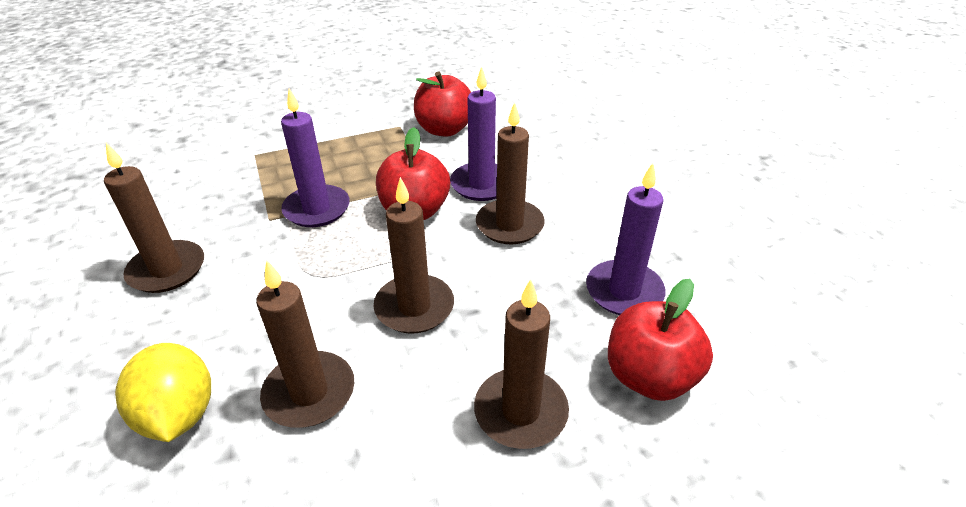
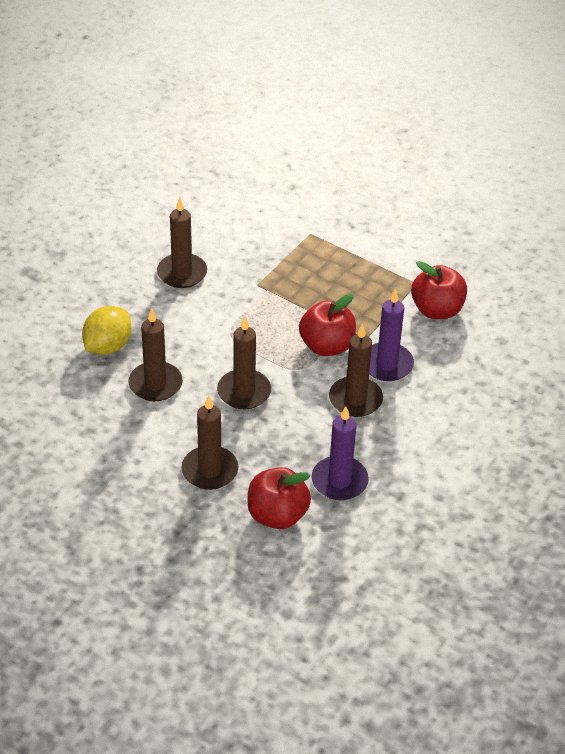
camera: 55 degrees right, 5 degrees up
purple candle [281,88,350,227] -> none

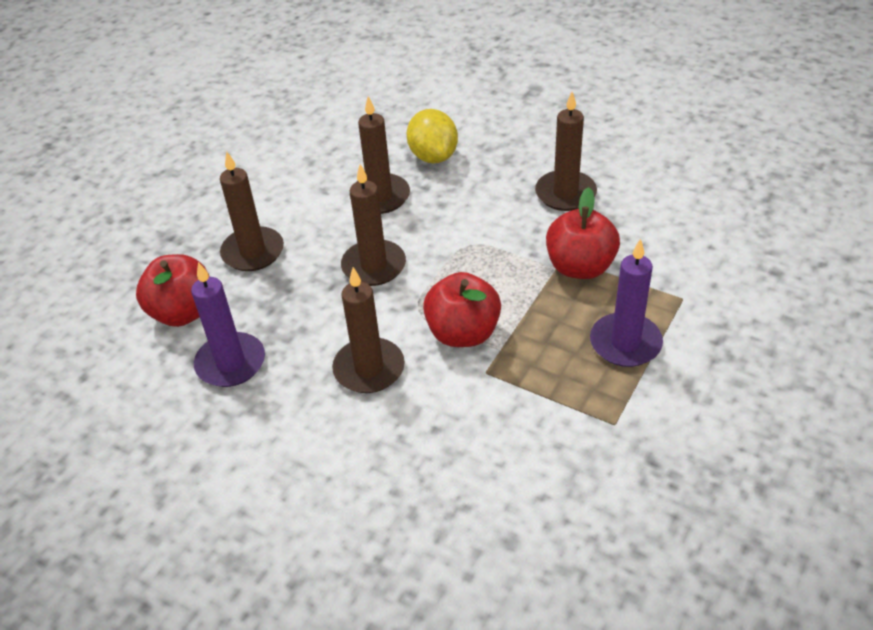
camera: 90 degrees right, 0 degrees up
yellow lemon [82,306,131,355] -> yellow lemon turned 45 degrees clockwise [406,109,458,163]
purple candle [369,289,414,381] -> purple candle moved to [590,238,663,367]
red apple [411,261,467,319] -> red apple moved to [546,187,620,279]

